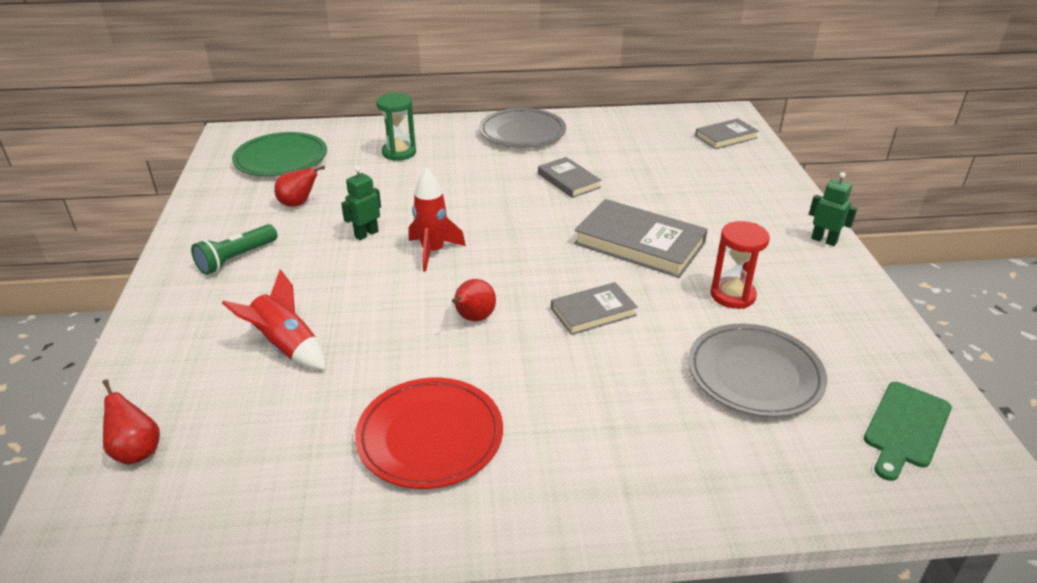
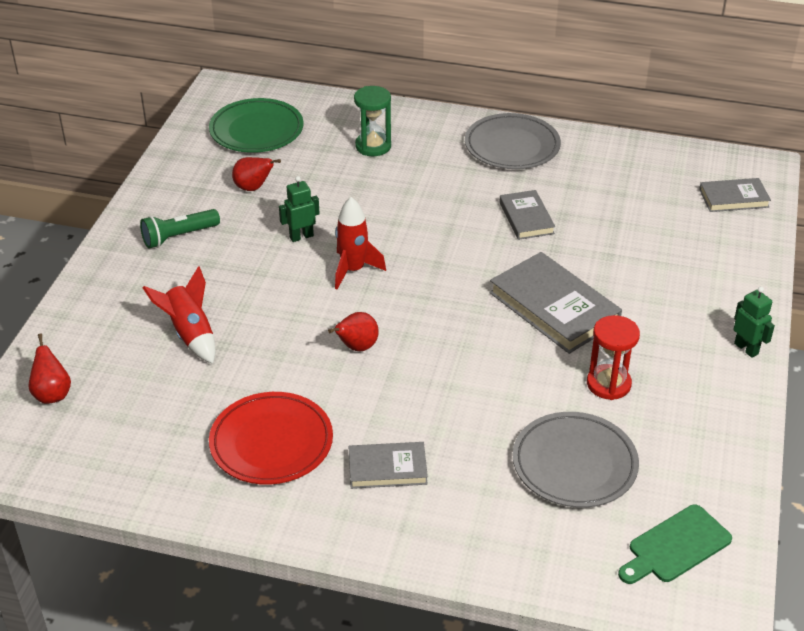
camera: 20 degrees right, 5 degrees up
grey book [551,282,638,335] -> grey book moved to [349,442,428,489]

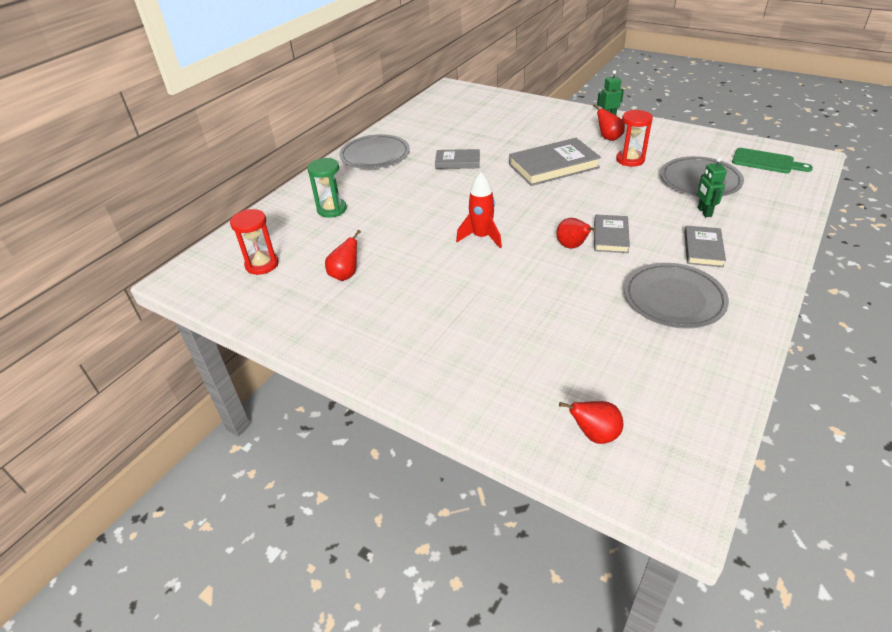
camera: 70 degrees left, 0 degrees up
green flashlight [140,209,220,248] -> none
red rocket [143,266,216,364] -> none
green plate [209,98,304,153] -> red hourglass [230,209,279,275]
red plate [209,392,333,485] -> grey plate [624,263,729,329]
green robot [279,176,320,242] -> green robot moved to [697,157,727,217]
green cutting board [618,505,732,584] -> green cutting board turned 45 degrees counterclockwise [732,148,813,173]
grey book [699,178,771,212] -> grey book moved to [594,215,630,253]
none -> red pear [593,104,625,141]

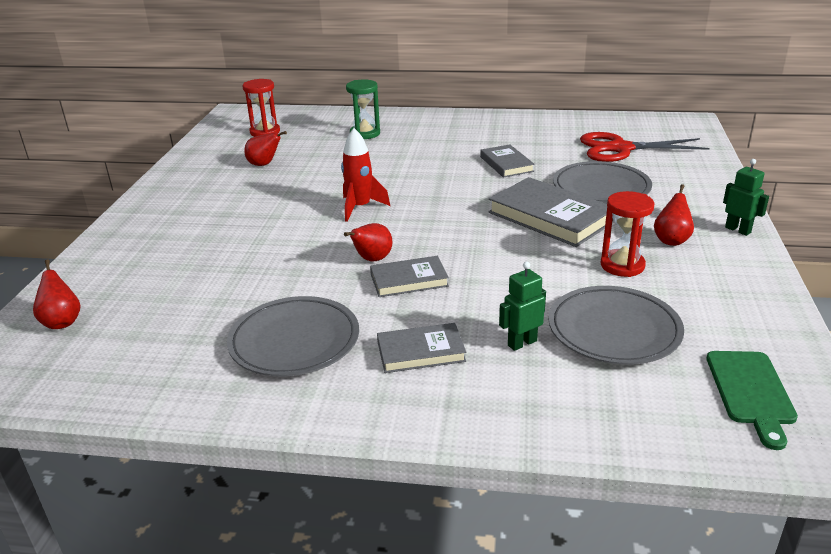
camera: 65 degrees right, 10 degrees down
grey plate [340,134,410,169] -> grey plate moved to [553,161,652,204]
none -> red scissors [580,132,710,162]

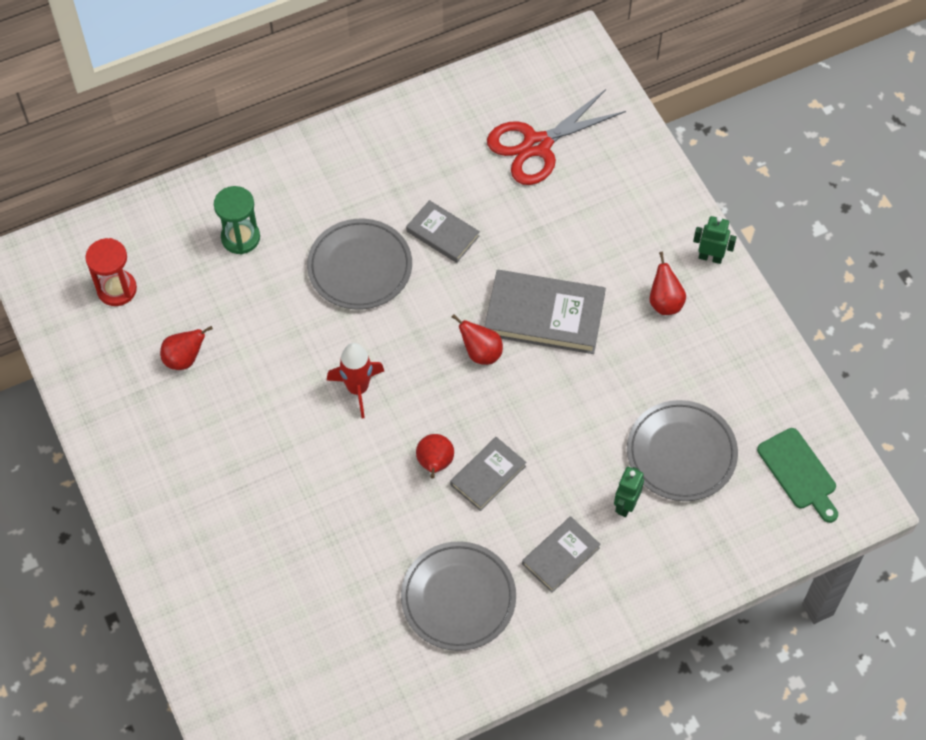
camera: 35 degrees left, 30 degrees up
red pear [33,259,81,329] -> red pear moved to [452,314,503,365]
grey plate [553,161,652,204] -> grey plate moved to [307,219,412,310]
red hourglass [601,191,654,277] -> none

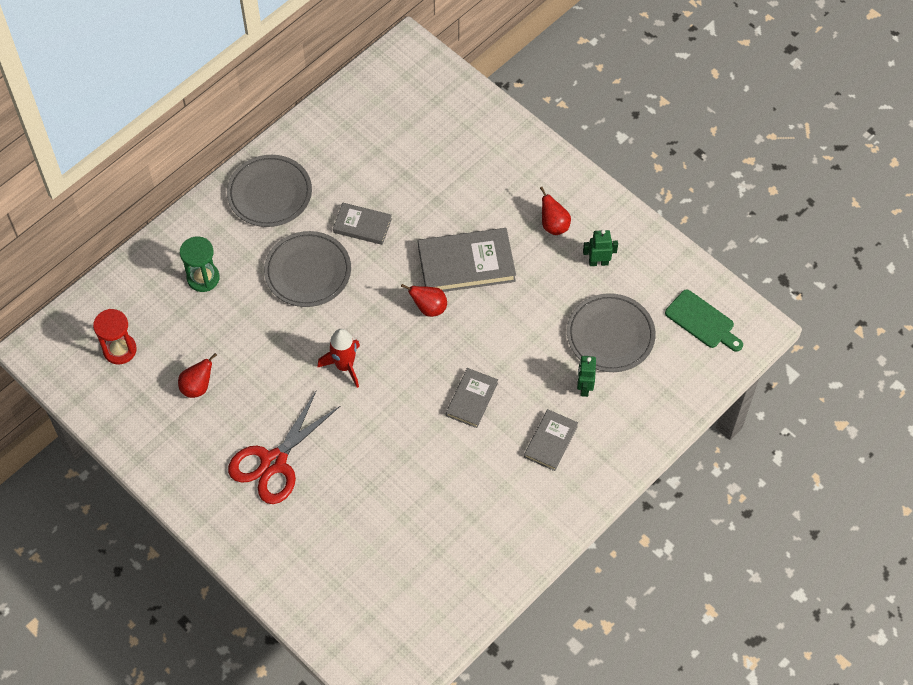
camera: 20 degrees left, 0 degrees up
grey plate [401,541,516,651] -> grey plate moved to [227,155,312,227]
red pear [416,434,454,479] -> none
red scissors [487,89,626,185] -> red scissors moved to [228,390,340,504]
green robot [693,216,737,264] -> green robot moved to [583,229,618,266]

